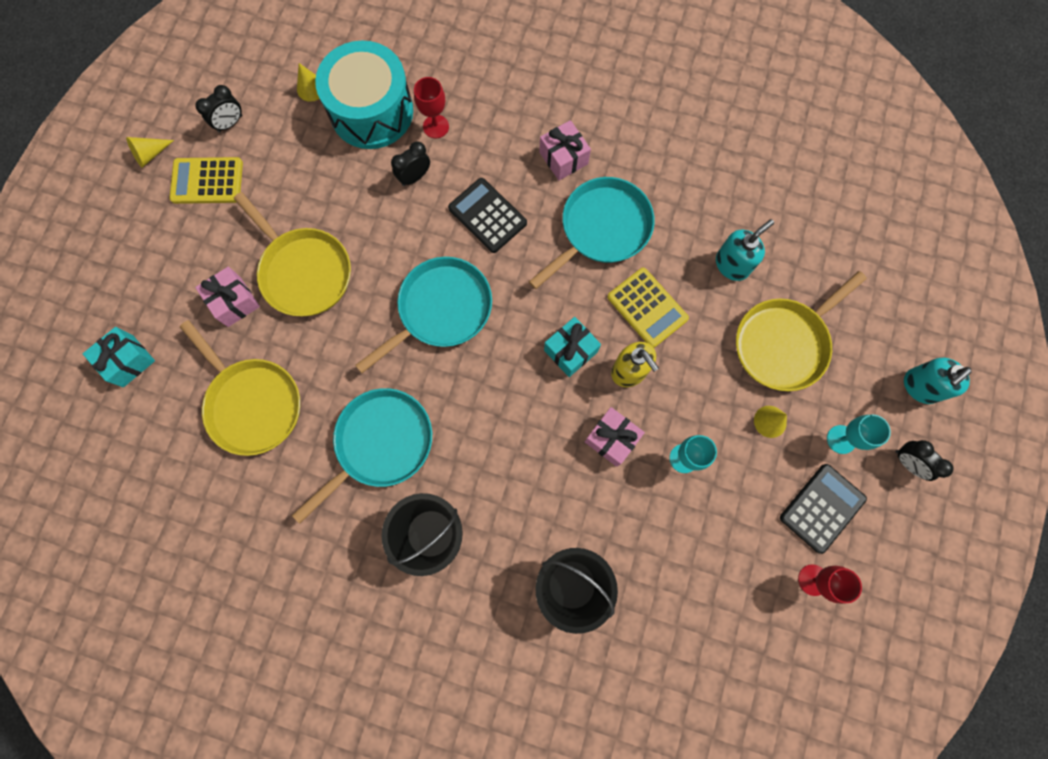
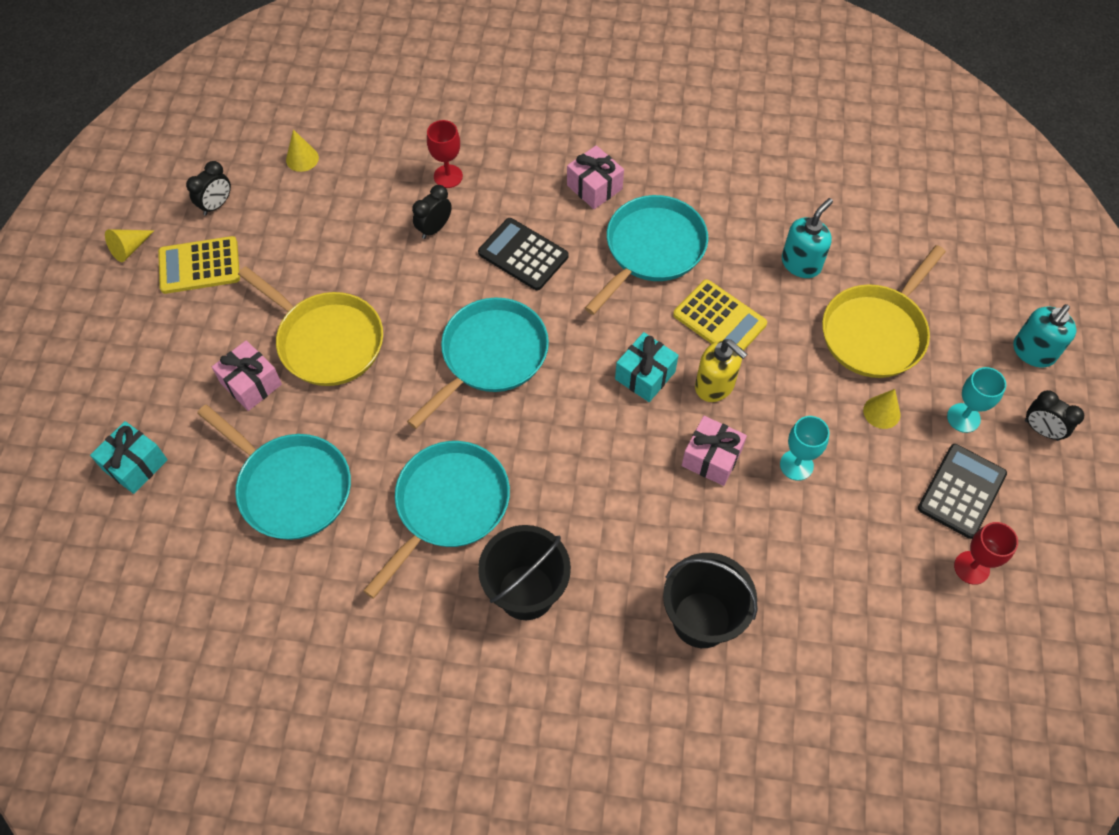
camera: 10 degrees left, 15 degrees down
yellow pan [180,320,300,456] -> turquoise pan [197,404,351,540]
turquoise drum [315,41,413,149] -> none

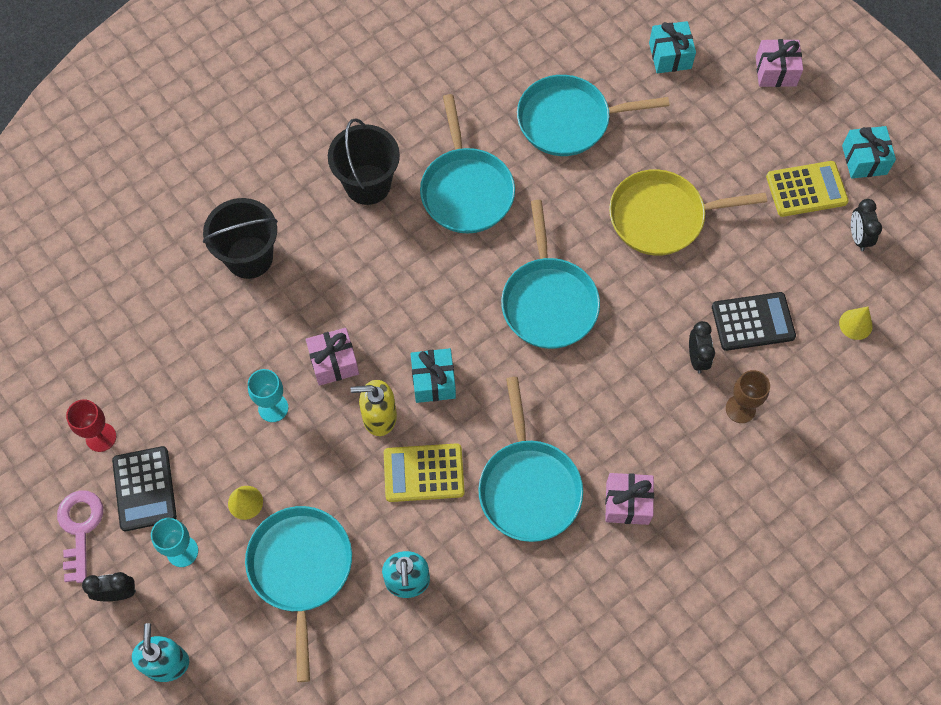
camera: 135 degrees right, 5 degrees up
yellow cone [105,229,155,262] -> turquoise gift [842,126,896,179]
yellow calculator [158,236,240,294] -> yellow calculator turned 45 degrees clockwise [766,161,849,217]
pink gift [212,340,282,411] -> pink gift moved to [756,39,803,87]
red goblet [427,120,463,188] -> brown goblet [726,370,770,423]
black calculator [478,218,568,290] -> black calculator moved to [712,292,796,351]
yellow pan [822,245,946,378] -> turquoise pan [245,506,352,682]
none -> pink key [57,490,103,583]

